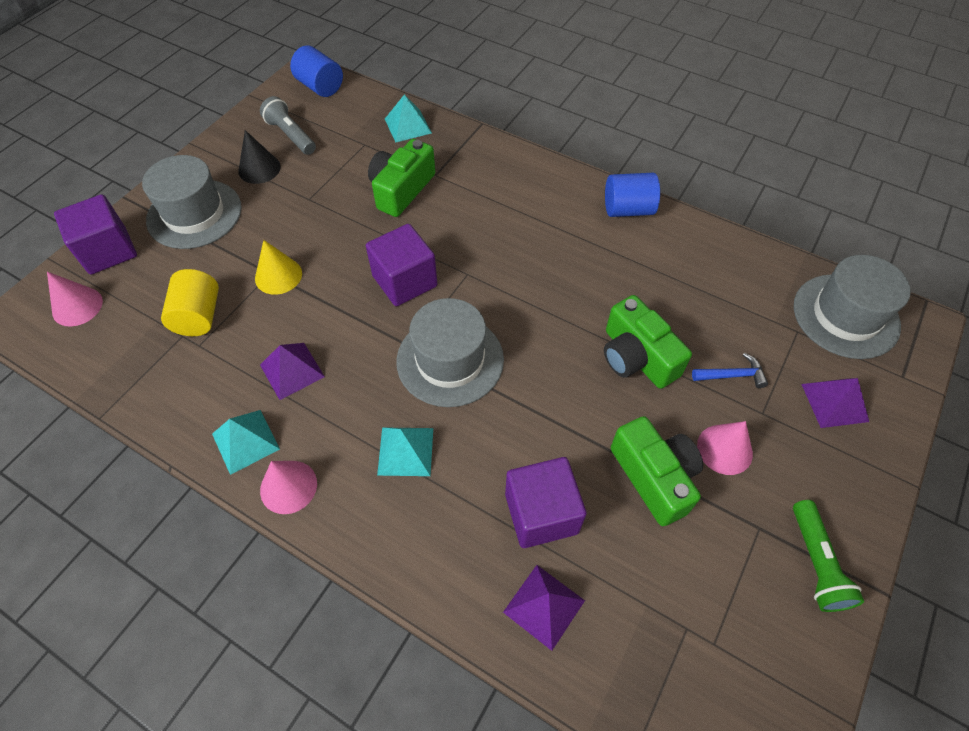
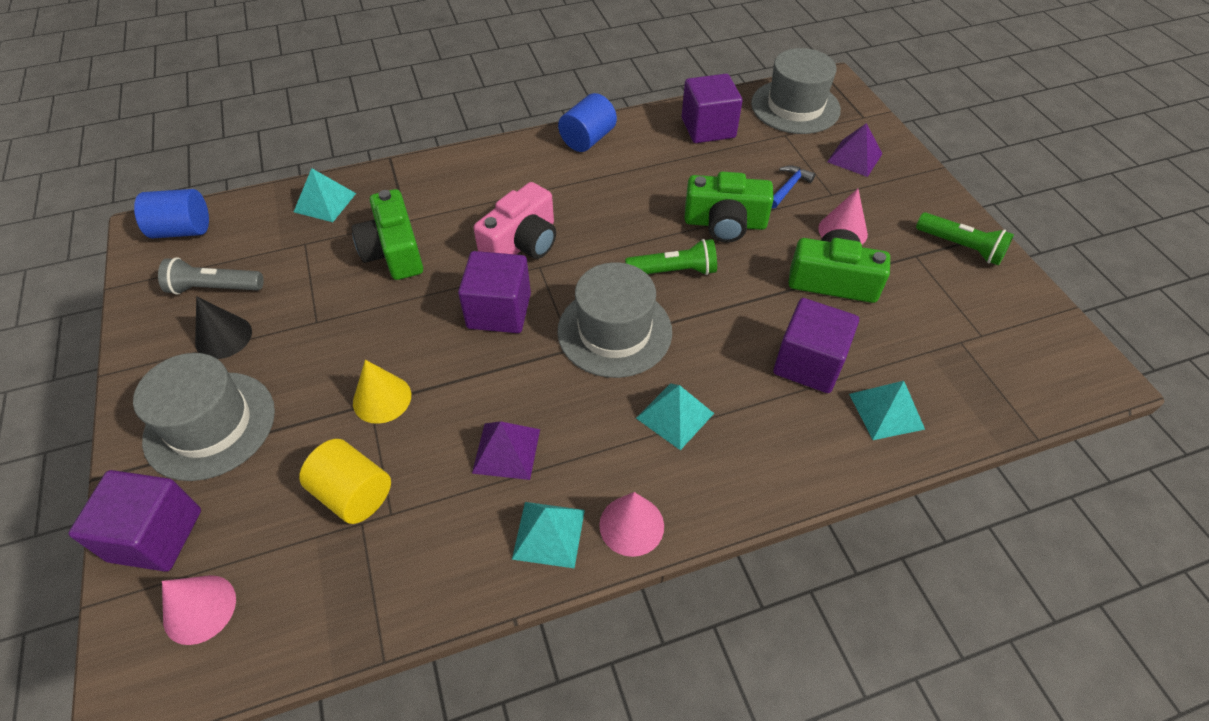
camera: 50 degrees left, 5 degrees down
purple pyramid [503,565,585,651] -> turquoise pyramid [849,381,925,440]
none -> pink camera [474,182,556,259]
none -> green flashlight [625,239,717,275]
none -> purple cube [682,74,742,143]

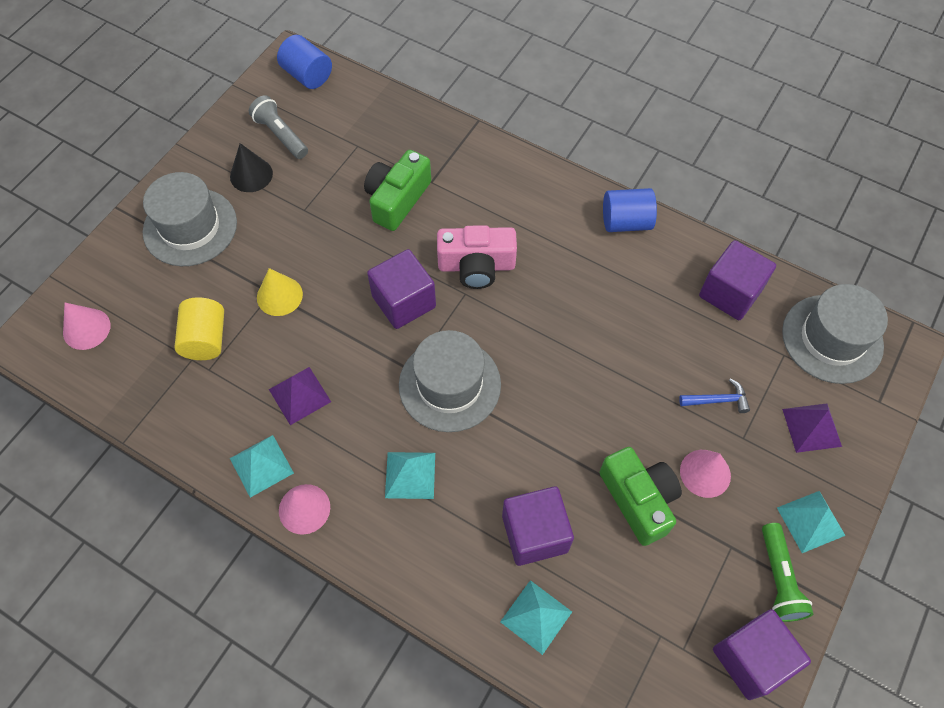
camera: 50 degrees right, 10 degrees up
purple cube [68,470,201,572] -> purple cube moved to [713,609,811,700]
turquoise pyramid [294,168,356,222] -> turquoise pyramid moved to [777,491,846,553]
green flashlight [625,239,717,275] -> none
green camera [684,172,774,243] -> none

